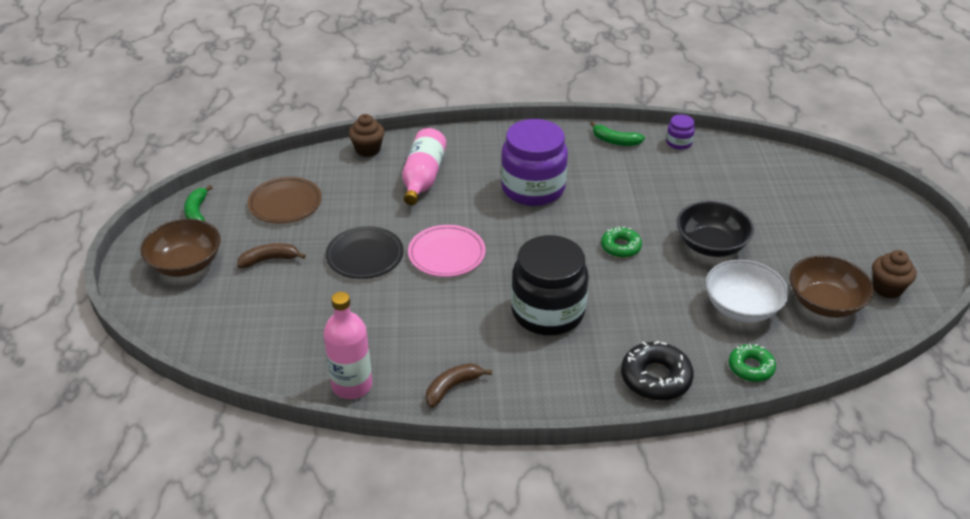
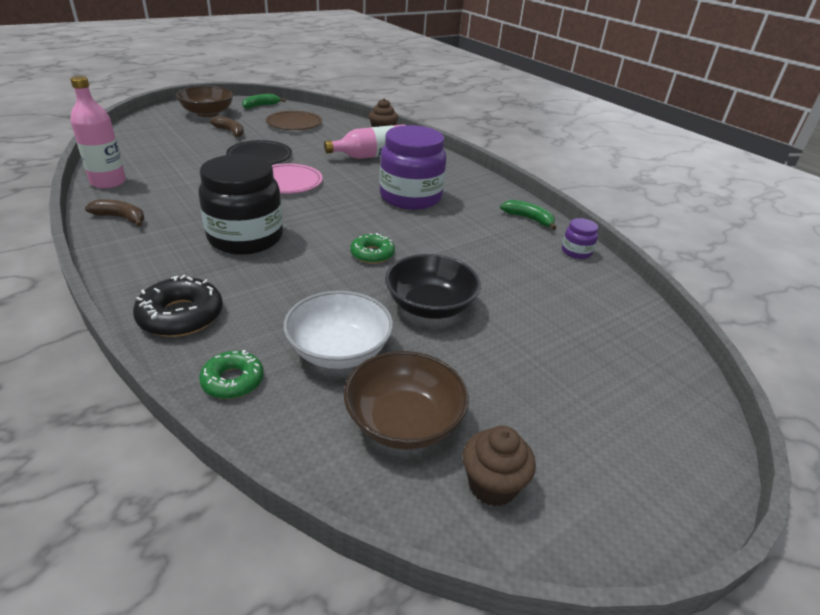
camera: 55 degrees right, 5 degrees down
green banana [590,122,645,146] -> green banana turned 135 degrees clockwise [500,200,556,230]

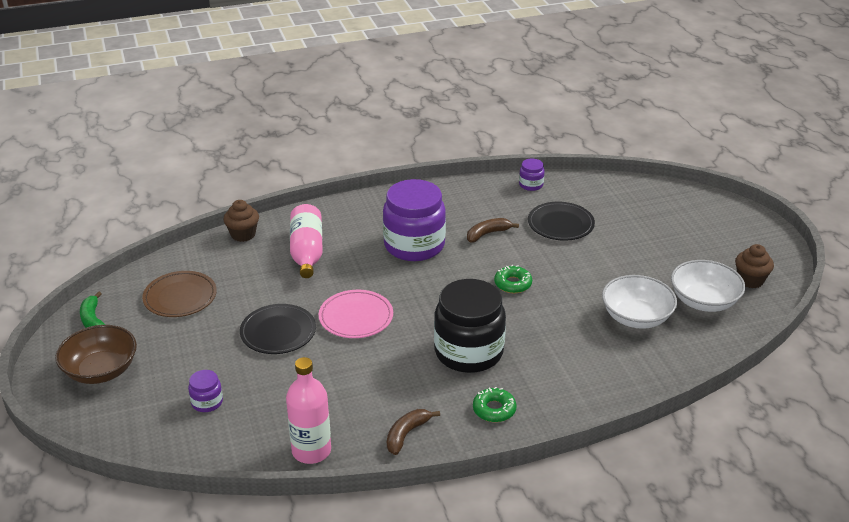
camera: 70 degrees left, 0 degrees up
black donut [133,275,223,337] -> none
green donut [199,350,264,399] -> green donut moved to [473,387,516,422]
brown banana [210,116,244,138] -> brown banana moved to [467,218,519,243]
brown bowl [344,351,469,450] -> white bowl [671,260,745,312]
black bowl [385,254,481,319] -> none
green banana [500,200,556,230] -> none
none -> purple jar [188,370,223,412]
none -> black plate [528,202,595,241]

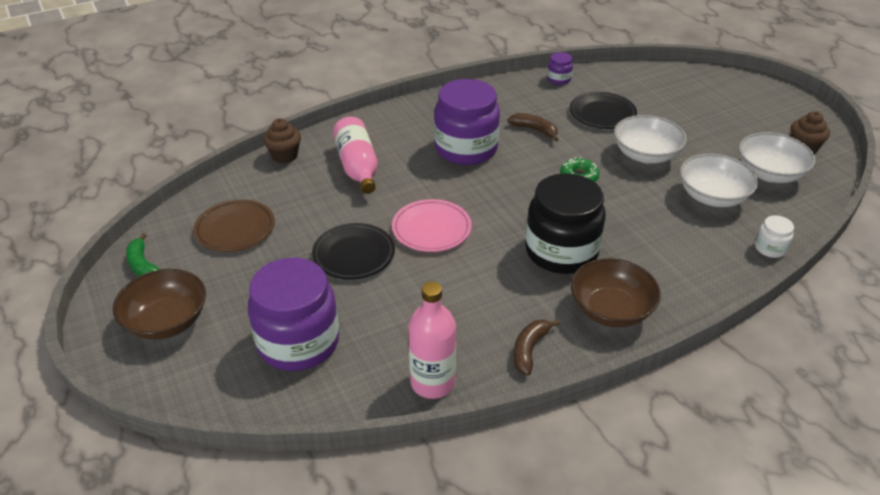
camera: 10 degrees left, 5 degrees up
purple jar [188,370,223,412] -> purple jar [248,258,339,371], size x2.31
brown banana [467,218,519,243] -> brown banana turned 75 degrees clockwise [507,113,559,142]
green donut [473,387,516,422] -> brown bowl [571,258,661,327]
none -> white bowl [614,115,687,164]
none -> white jar [755,215,794,258]

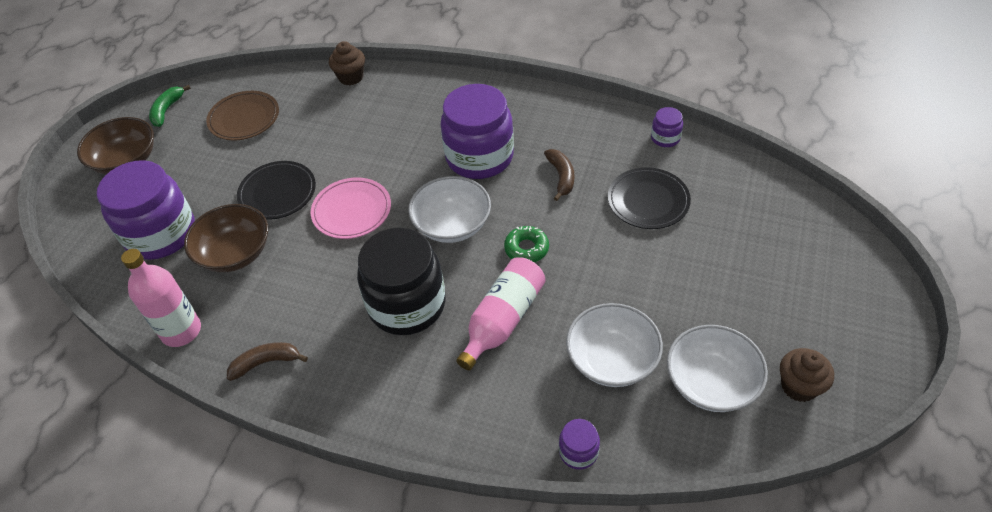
camera: 50 degrees right, 10 degrees up
pink bottle [333,117,378,194] -> pink bottle moved to [456,257,546,370]
brown bowl [571,258,661,327] -> brown bowl moved to [184,204,268,272]
white bowl [614,115,687,164] -> white bowl moved to [408,176,491,243]
white jar [755,215,794,258] -> purple jar [559,419,600,470]

